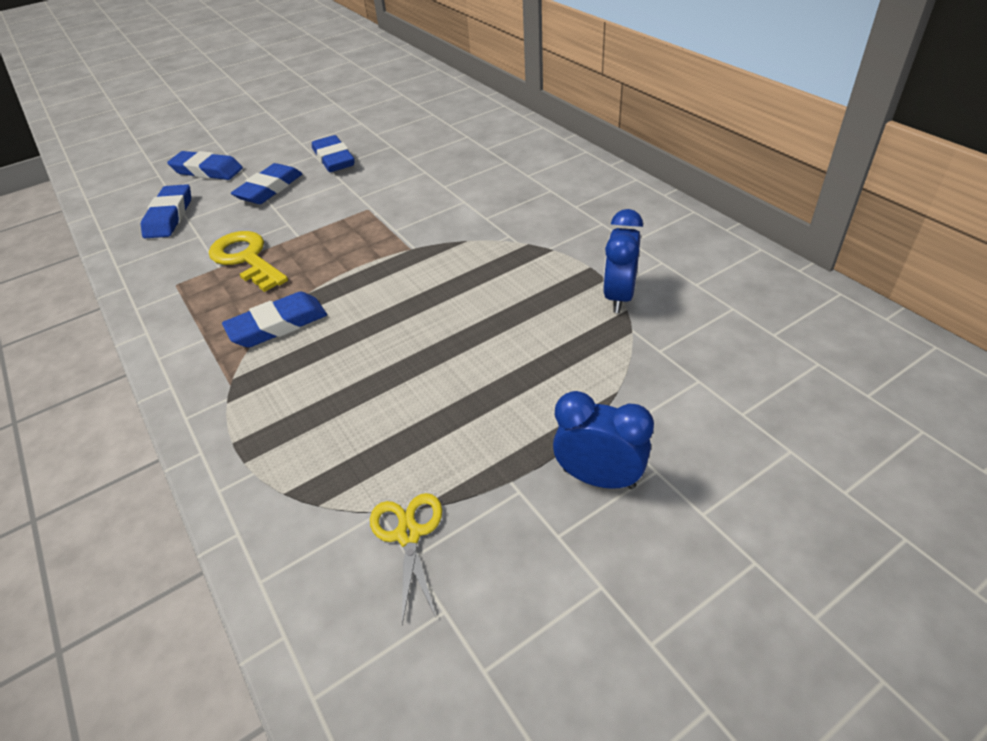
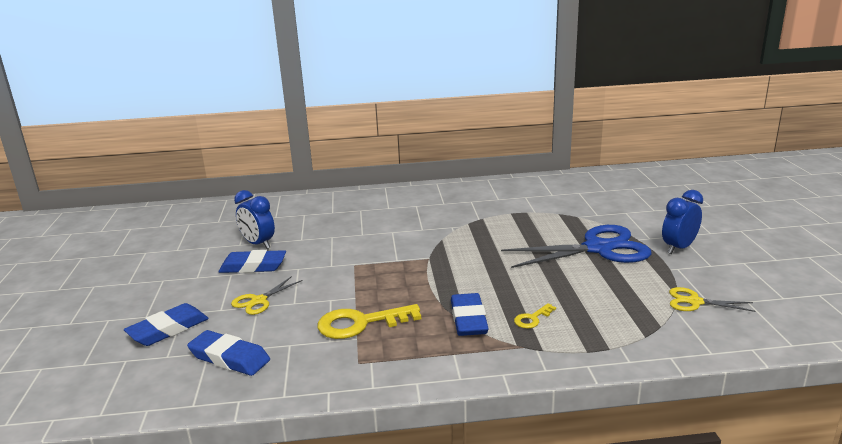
camera: 65 degrees left, 20 degrees down
blue eraser [231,163,302,204] -> yellow scissors [231,276,303,315]
blue clock [603,209,643,313] -> blue clock moved to [234,190,275,249]
none -> blue scissors [501,225,651,268]
none -> yellow key [514,303,556,329]

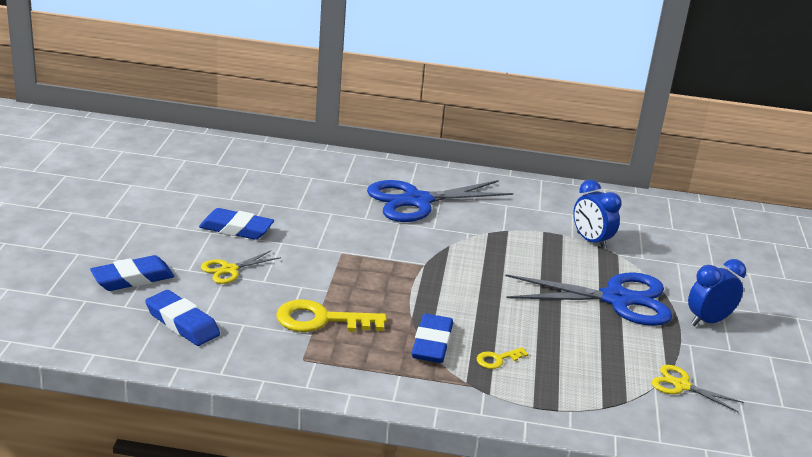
camera: 10 degrees right, 5 degrees up
blue clock [234,190,275,249] -> blue clock moved to [573,180,622,250]
none -> blue scissors [367,180,513,222]

